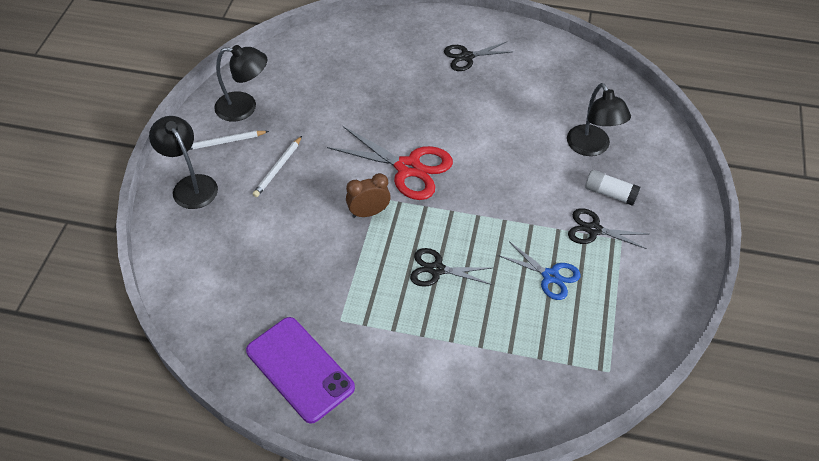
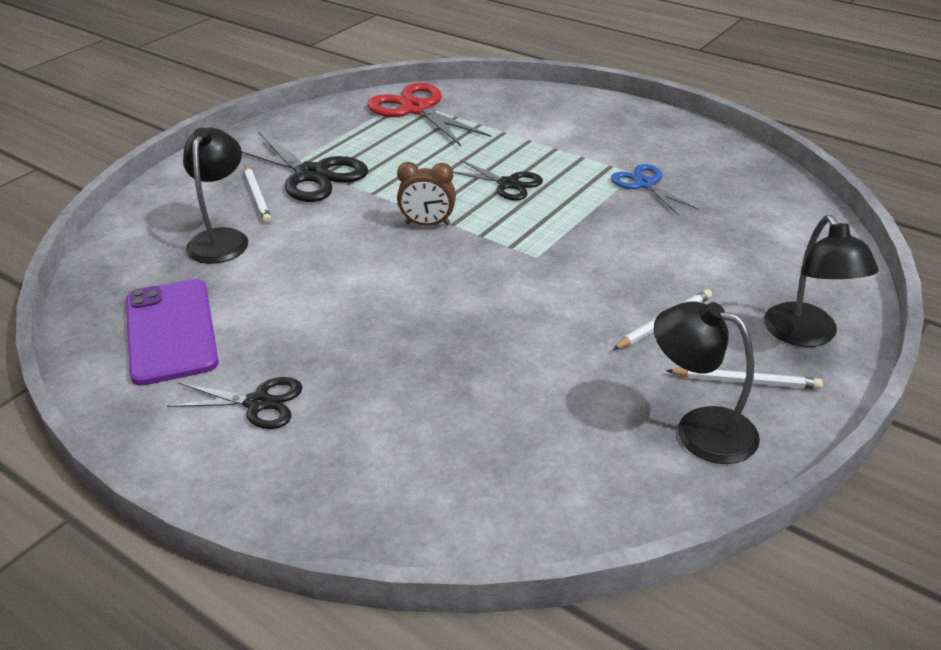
camera: 155 degrees left, 15 degrees down
purple phone [246,317,355,424] -> purple phone moved to [126,279,219,386]
red scissors [327,126,453,200] -> red scissors moved to [367,83,491,147]
brown clock [346,173,391,218] -> brown clock moved to [397,162,456,226]
blue scissors [498,241,581,300] -> blue scissors moved to [611,164,699,216]
black scissors [568,208,648,249] -> black scissors [241,131,368,202], size x1.67
white glue stick [585,170,640,206] -> white pencil [245,165,271,223]

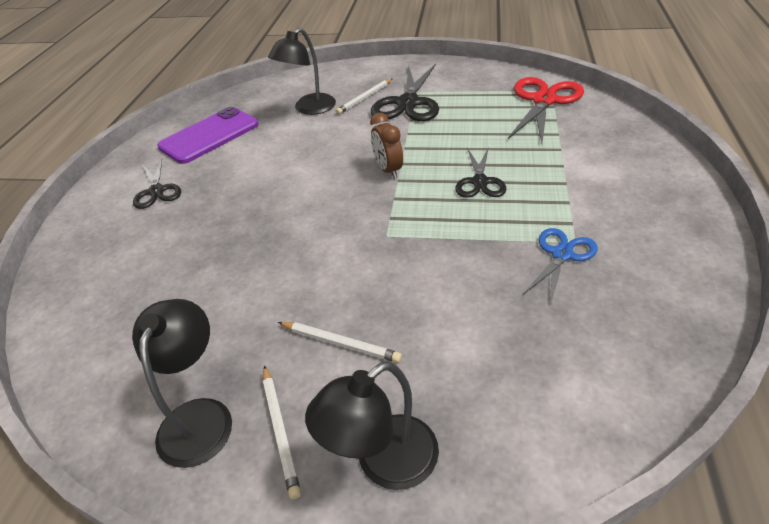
camera: 65 degrees right, 5 degrees up
black lamp [183,127,248,264] -> black lamp turned 150 degrees clockwise [268,28,336,115]

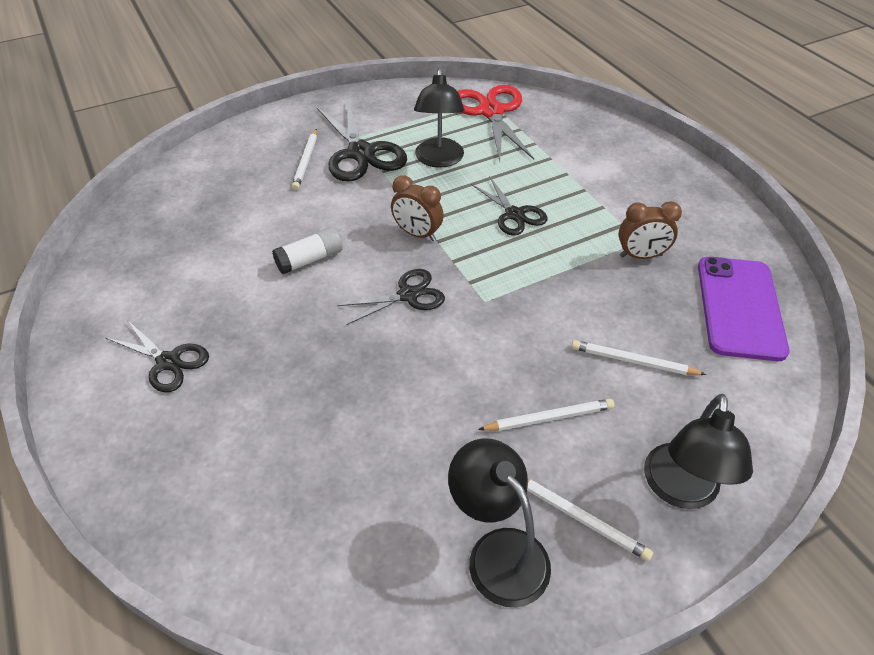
camera: 40 degrees left, 5 degrees up
purple phone [157,107,259,164] -> purple phone moved to [698,257,789,361]
black lamp [268,28,336,115] -> black lamp moved to [414,69,464,168]
blue scissors [523,228,598,305] -> brown clock [619,201,682,259]
none -> white glue stick [272,227,343,274]
none -> black scissors [337,269,445,325]
none -> white pencil [571,340,707,375]

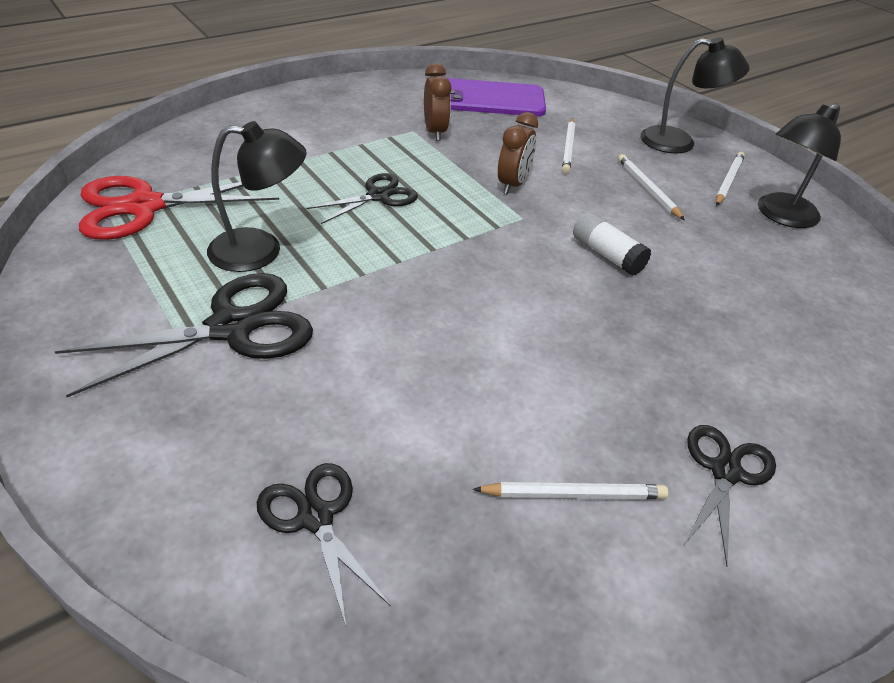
camera: 100 degrees left, 5 degrees down
white glue stick [272,227,343,274] -> white glue stick moved to [573,212,651,276]
white pencil [292,129,317,190] -> white pencil moved to [473,482,668,499]
black scissors [337,269,445,325] -> black scissors moved to [257,463,391,626]
brown clock [391,175,444,241] -> brown clock moved to [498,112,538,194]

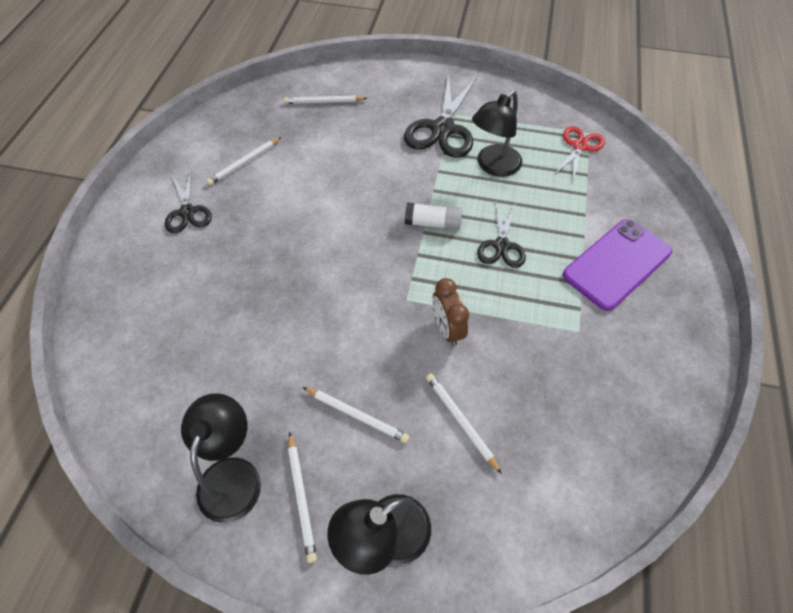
camera: 140 degrees right, 15 degrees up
red scissors [79,176,279,240] -> red scissors [554,126,605,181], size x0.60
black scissors [257,463,391,626] -> white pencil [284,95,367,104]
brown clock [424,63,451,141] -> none
purple phone [447,78,546,116] -> purple phone moved to [563,219,672,311]
white glue stick [573,212,651,276] -> white glue stick moved to [405,203,462,230]

